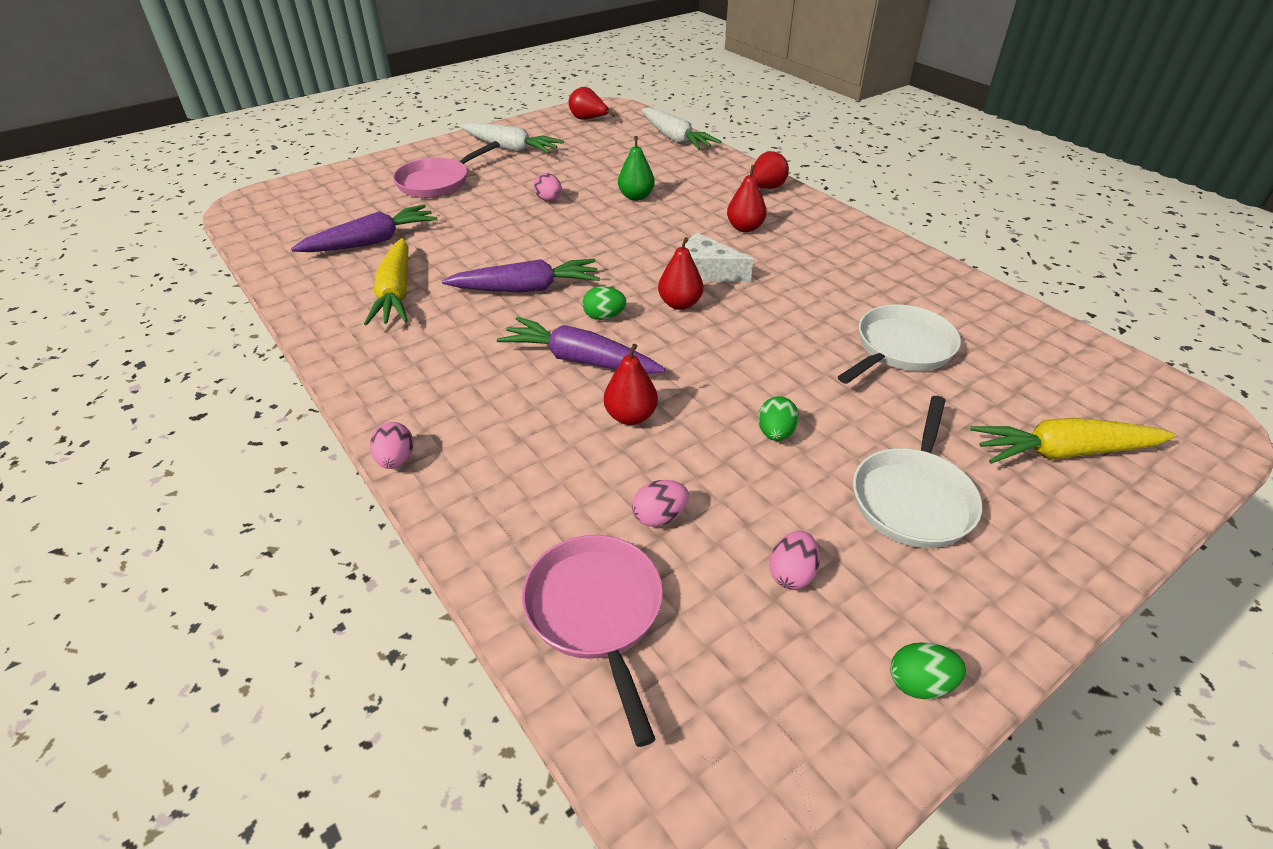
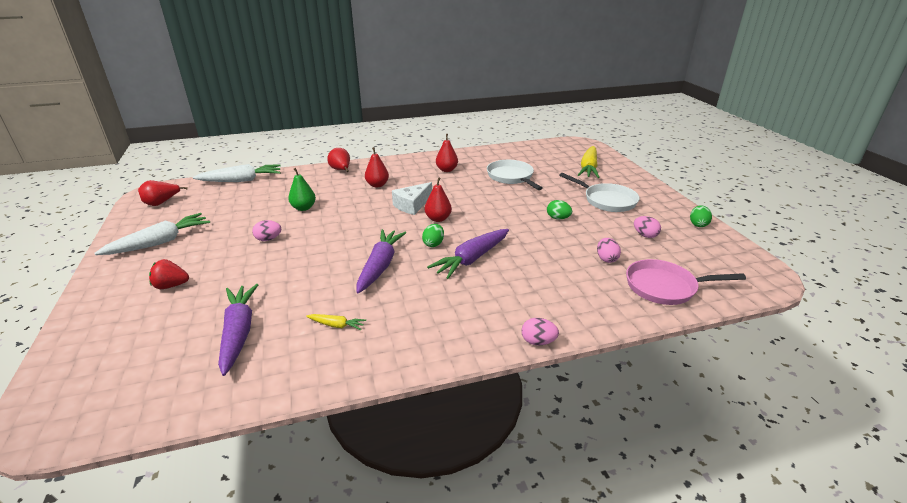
camera: 70 degrees left, 10 degrees down
yellow carrot [364,238,409,326] -> yellow carrot [306,314,366,330], size x0.48
pink pan [393,141,500,198] -> red strawberry [149,259,189,289]
red pear [604,344,658,425] -> red pear moved to [436,134,458,172]

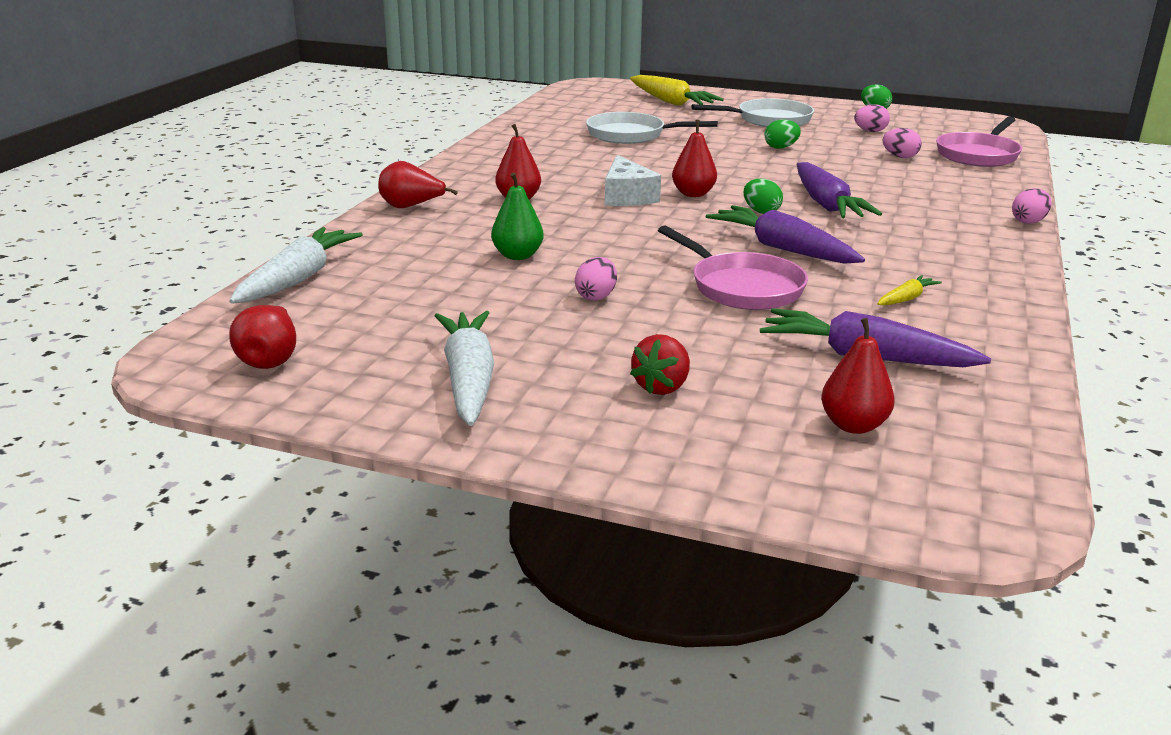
camera: 55 degrees left, 5 degrees down
red pear [436,134,458,172] -> red pear moved to [821,318,895,434]
none -> pink pan [658,225,808,310]

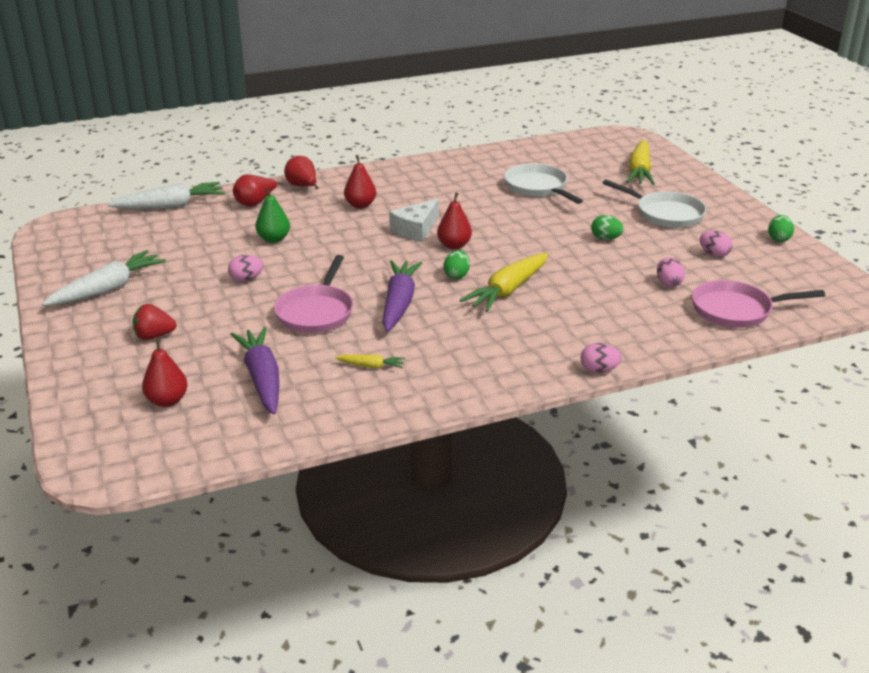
camera: 50 degrees right, 5 degrees up
red pear [229,305,296,369] -> red pear moved to [233,174,283,207]
purple carrot [797,162,882,218] -> yellow carrot [460,253,548,312]

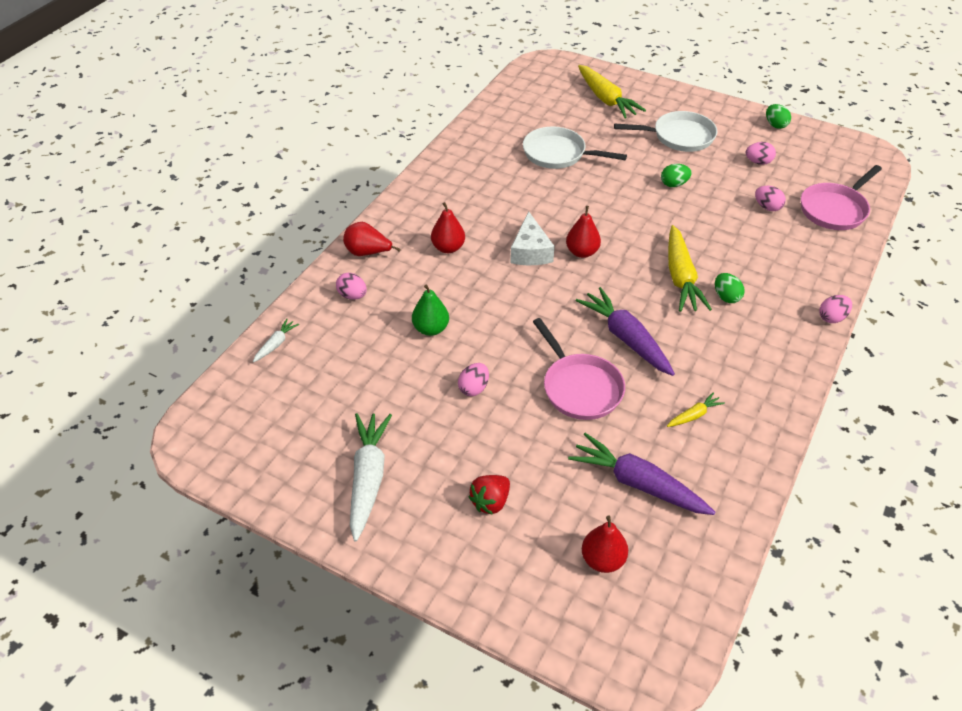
camera: 40 degrees left, 15 degrees up
white carrot [107,182,225,209] -> white carrot [253,319,299,362], size x0.48
red pear [233,174,283,207] -> pink egg [336,273,367,300]
green egg [444,250,470,279] -> green egg moved to [715,273,745,303]

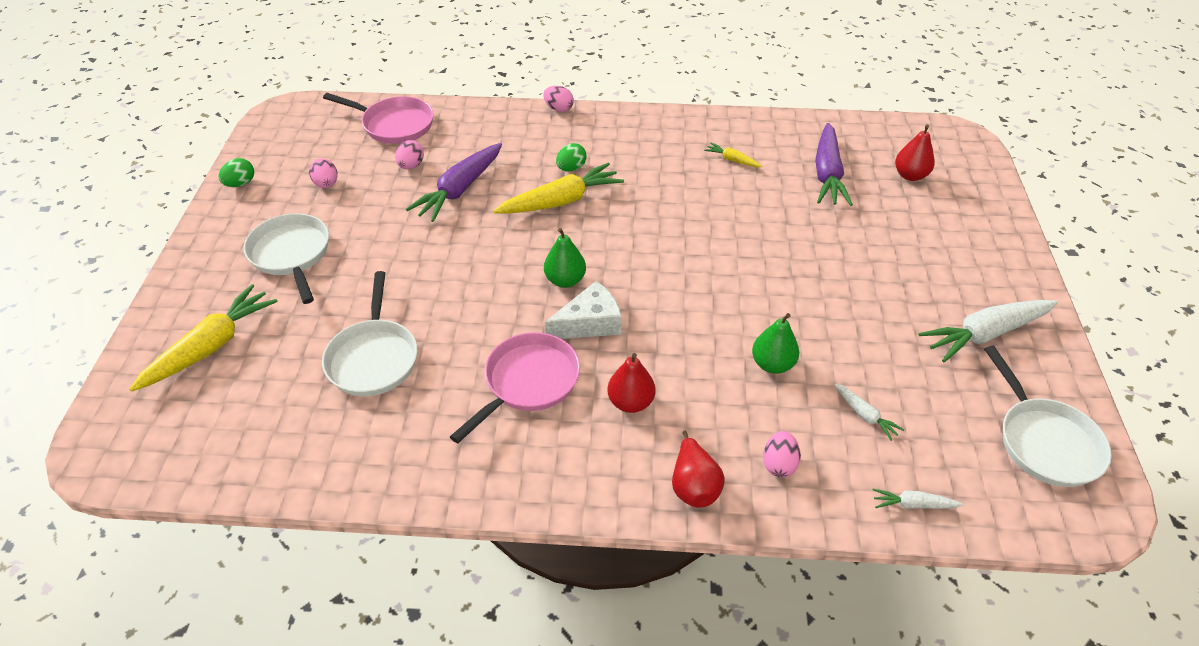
camera: 115 degrees left, 0 degrees up
pink egg [458,363,489,396] -> none
red strawberry [468,475,510,515] -> none
pink pan [533,318,625,420] -> pink pan moved to [450,332,580,443]
red pear [566,206,601,258] -> green pear [544,228,586,288]
purple carrot [576,287,675,376] -> purple carrot moved to [406,143,502,222]
green egg [661,164,692,187] -> none
none -> white carrot [835,384,904,441]
none -> white pan [984,346,1112,487]

